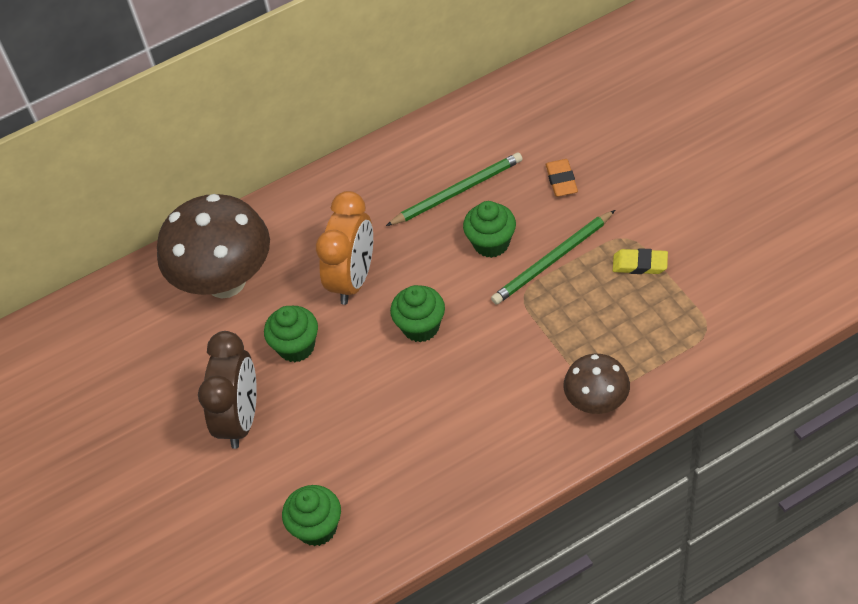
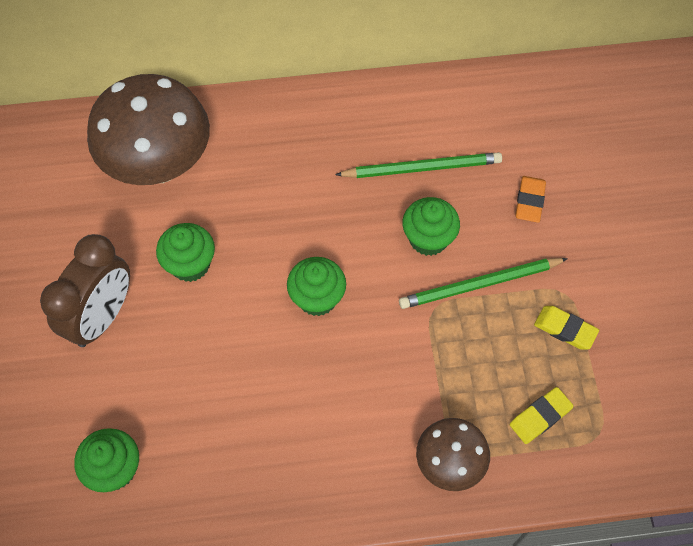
camera: 15 degrees right, 10 degrees up
orange clock [316,191,373,305] -> none
none -> yellow eraser [510,387,573,444]

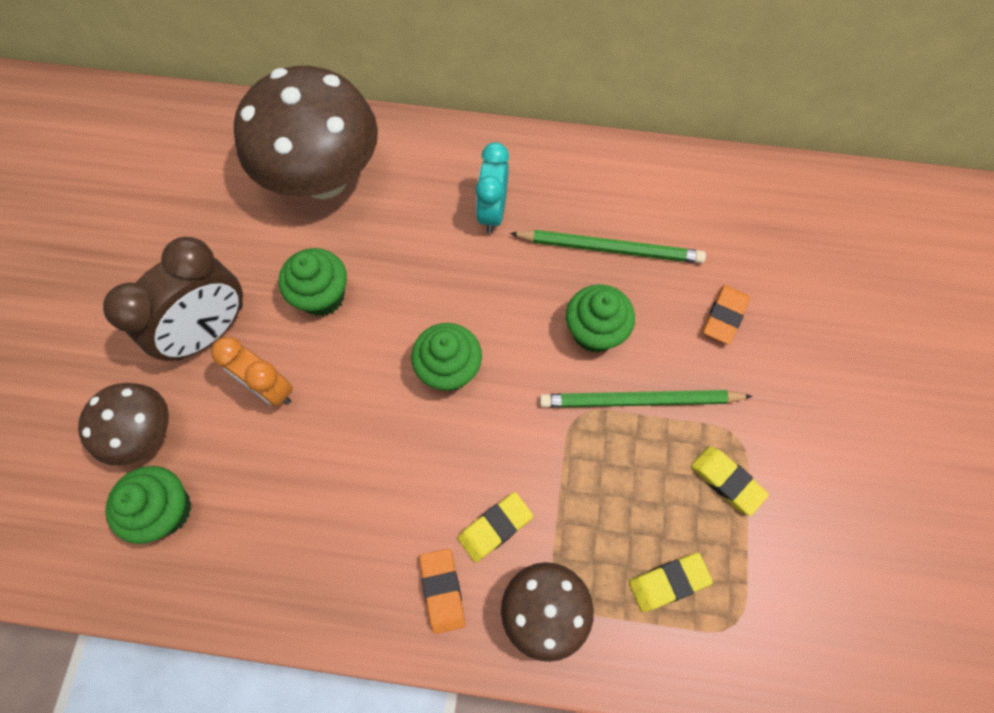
camera: 15 degrees right, 5 degrees up
none -> brown mushroom [78,383,169,466]
none -> orange clock [211,337,293,407]
none -> orange eraser [419,549,465,634]
none -> yellow eraser [458,492,533,563]
none -> turquoise clock [476,142,509,233]

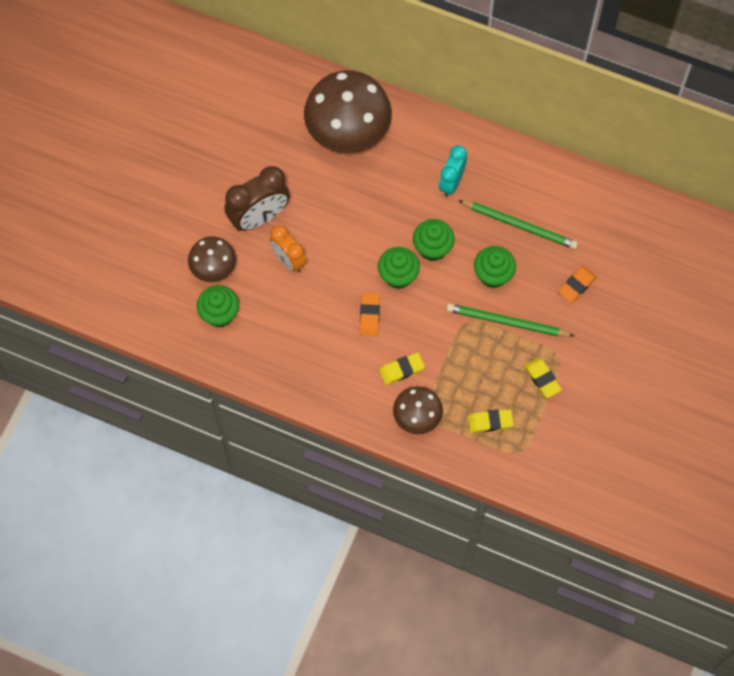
camera: 15 degrees right, 0 degrees up
green cupcake [279,248,347,316] -> green cupcake moved to [413,219,455,261]
orange eraser [419,549,465,634] -> orange eraser moved to [360,293,380,336]

